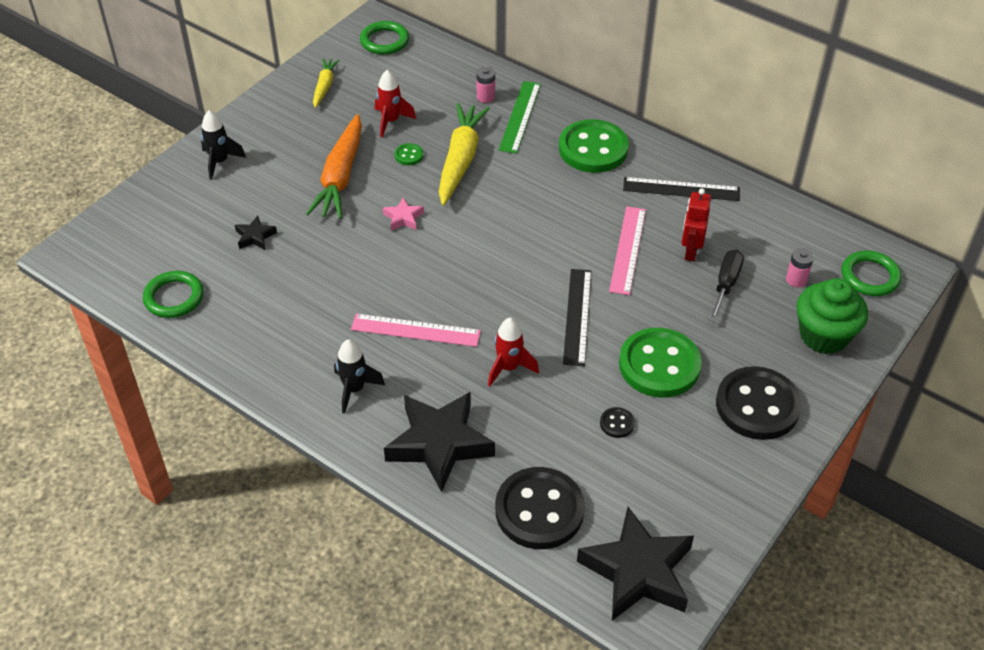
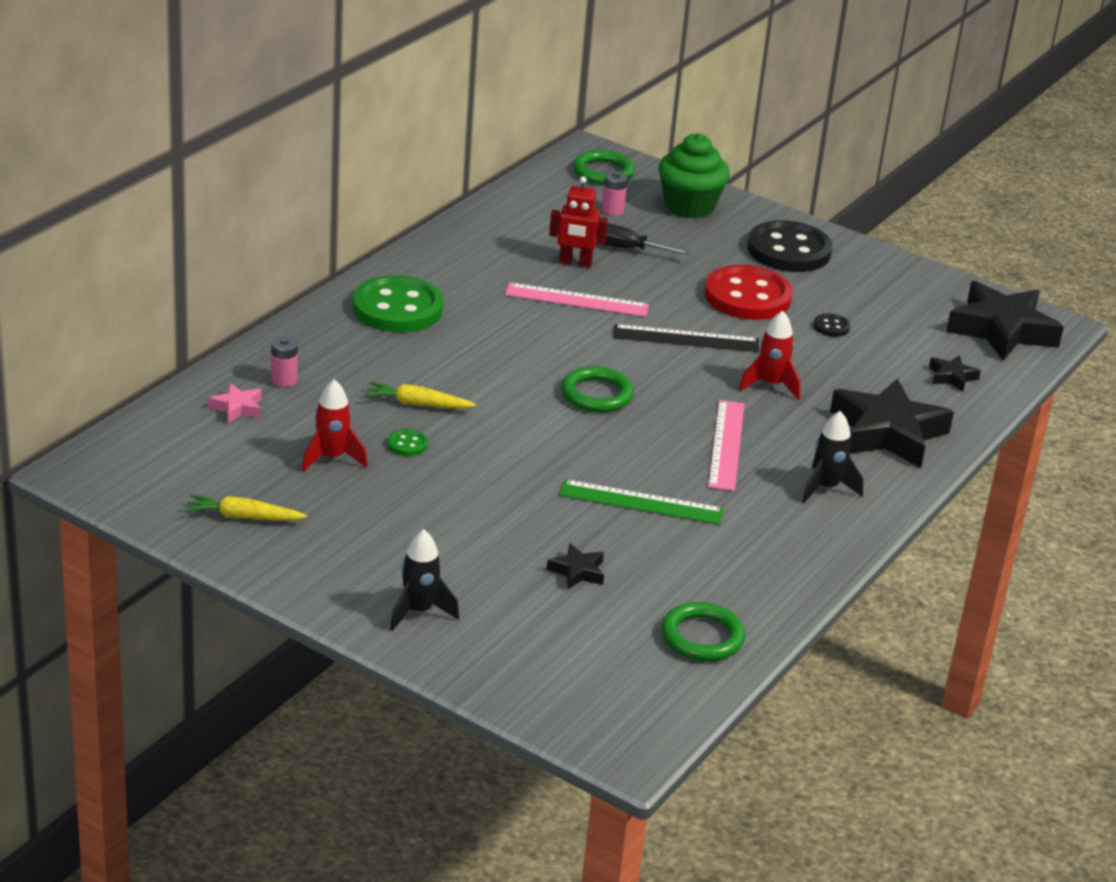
camera: 95 degrees left, 15 degrees down
orange carrot [306,114,362,219] -> none
green ring [360,21,409,55] -> green ring moved to [561,366,634,412]
pink star [383,197,424,231] -> pink star moved to [208,383,261,423]
yellow carrot [439,103,490,206] -> yellow carrot [365,382,476,409], size x0.54
black button [495,467,585,549] -> black star [929,355,981,392]
green ruler [499,81,541,154] -> green ruler moved to [559,479,724,525]
green button [619,328,702,398] -> red button [704,265,793,320]
black ruler [623,177,740,201] -> none

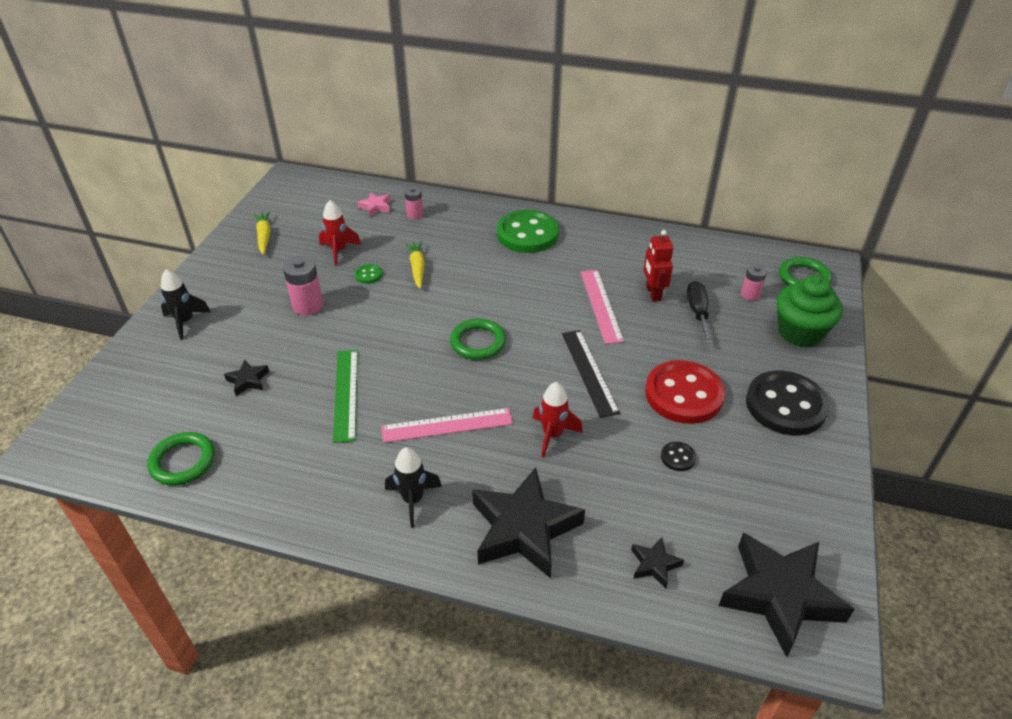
camera: 75 degrees right, 10 degrees up
none -> pink battery [283,256,323,316]

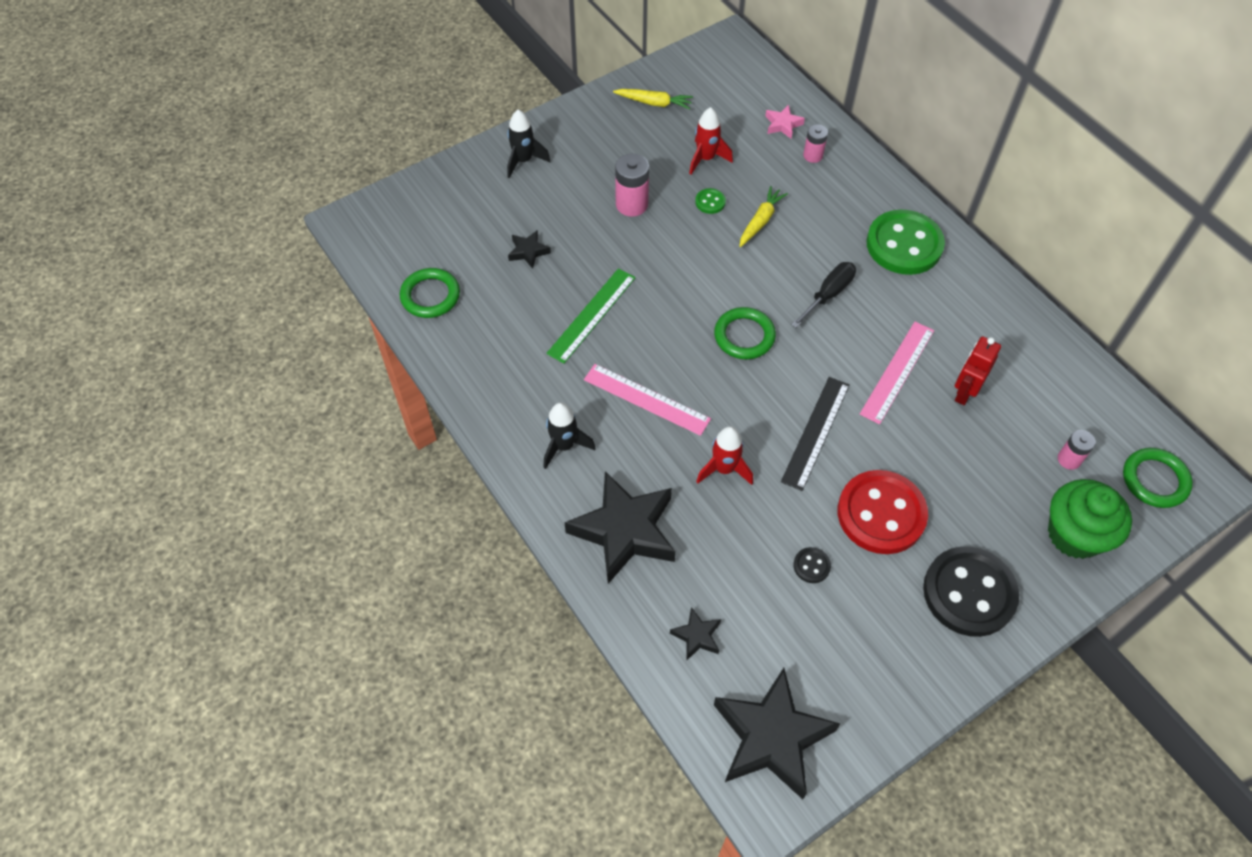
camera: 40 degrees right, 15 degrees up
yellow carrot [254,211,271,255] -> yellow carrot turned 75 degrees clockwise [613,89,693,110]
black screwdriver [687,281,712,344] -> black screwdriver moved to [791,262,856,328]

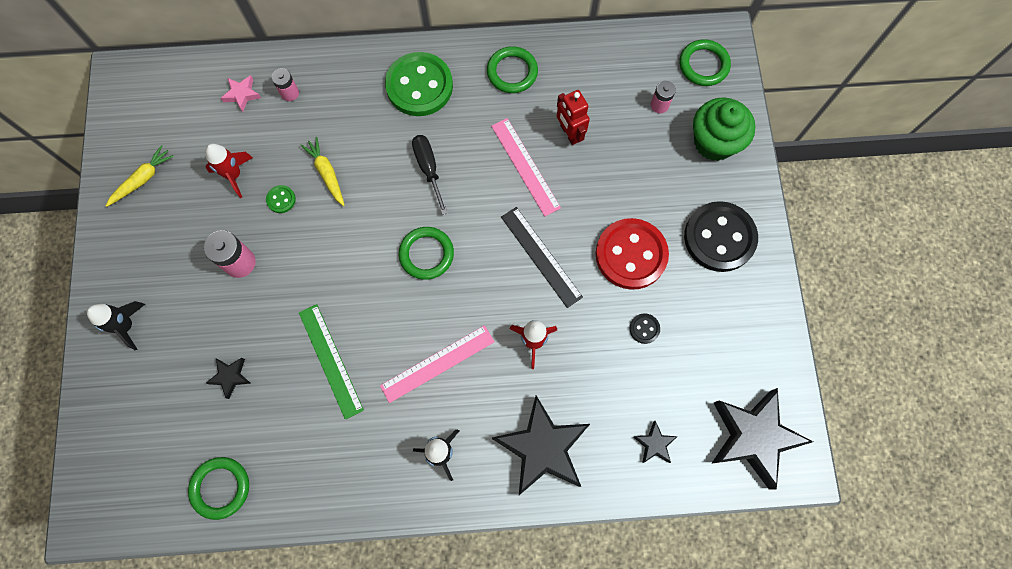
camera: 60 degrees left, 15 degrees up
none -> green ring [487,46,538,93]

